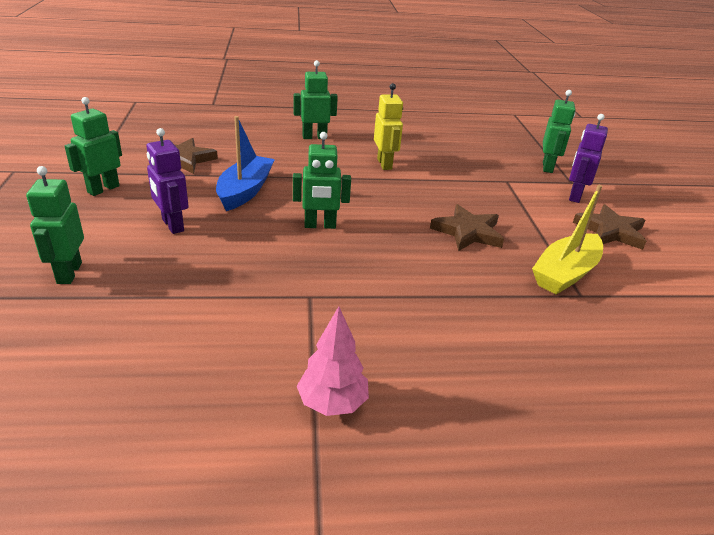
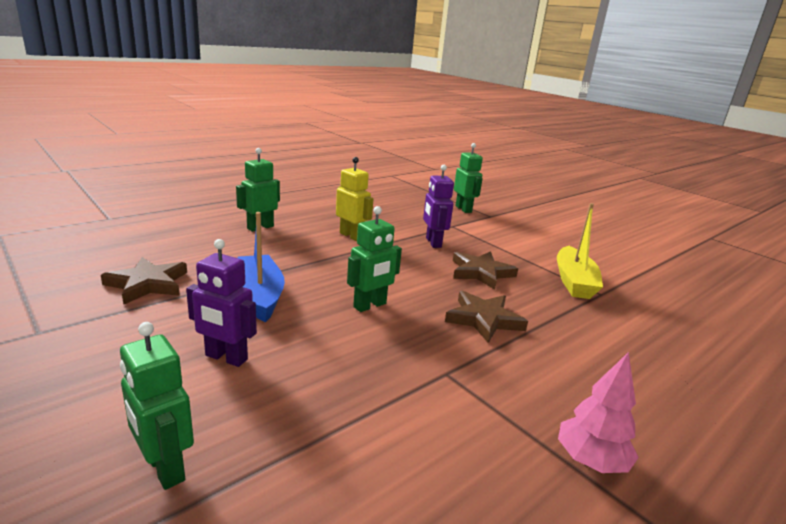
camera: 35 degrees left, 10 degrees down
green robot [65,97,122,196] -> none
purple robot [569,114,608,203] -> purple robot moved to [423,165,454,248]
brown star [573,204,646,250] -> brown star moved to [445,291,528,343]

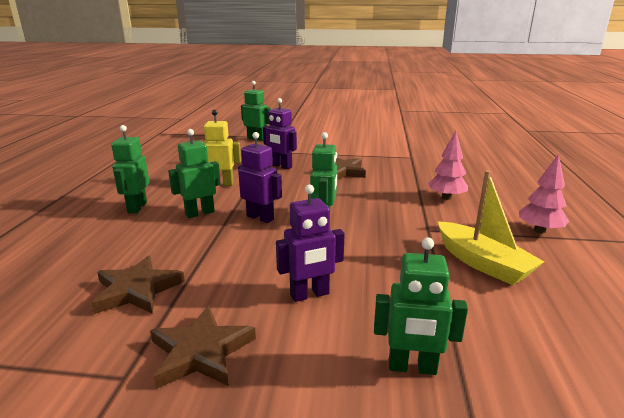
camera: 40 degrees left, 0 degrees up
blue boat [238,212,285,322] -> none
brown star [445,291,528,343] -> brown star moved to [150,306,256,389]
yellow boat [557,203,603,299] -> yellow boat moved to [438,170,544,285]
none -> green robot [168,129,221,218]
none -> purple robot [238,132,282,223]
none -> pink tree [428,131,468,200]

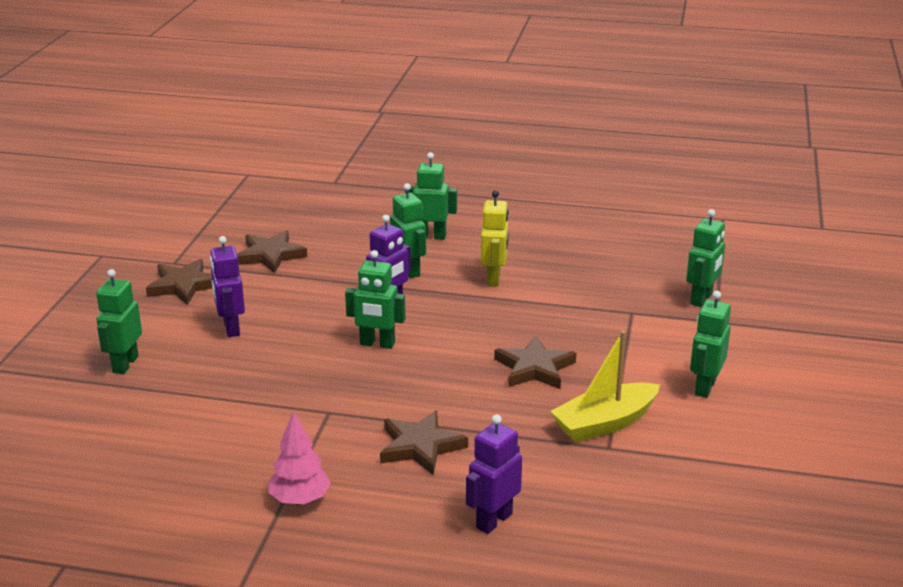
camera: 95 degrees right, 5 degrees up
purple robot [263,98,297,169] -> purple robot moved to [466,414,522,534]
pink tree [428,131,468,200] -> brown star [380,410,468,475]
yellow boat [438,170,544,285] -> yellow boat moved to [550,331,660,442]
none -> green robot [690,291,731,398]

